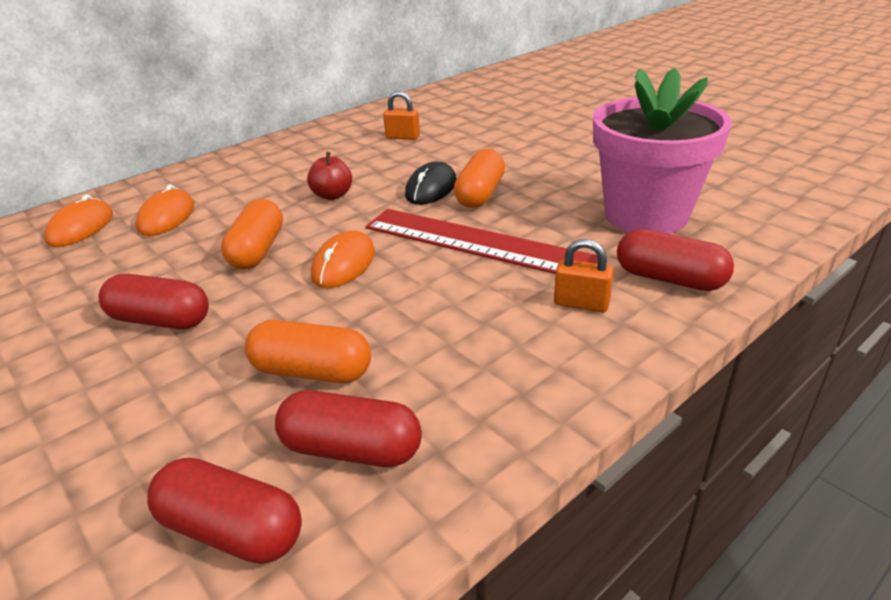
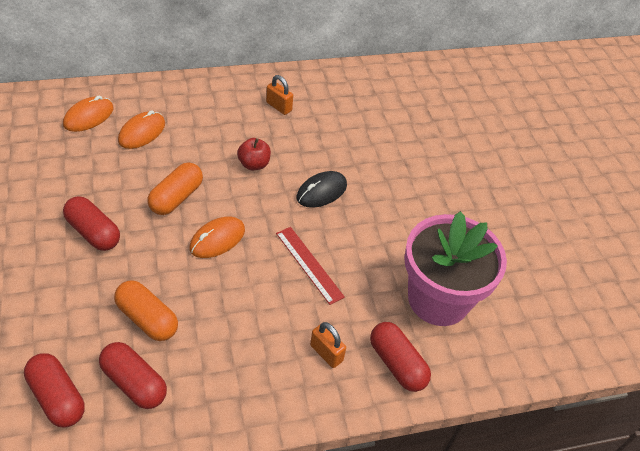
camera: 20 degrees right, 15 degrees up
red ruler [366,209,598,274] -> red ruler [276,227,345,305], size x0.57
orange padlock [383,91,420,140] -> orange padlock moved to [266,75,293,115]
orange capsule [454,149,505,208] -> none

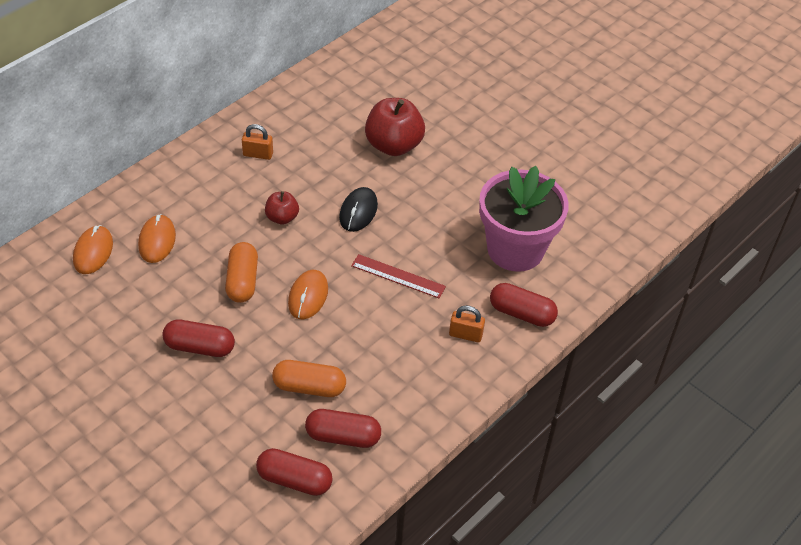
camera: 30 degrees left, 0 degrees up
none -> red apple [365,98,425,156]

